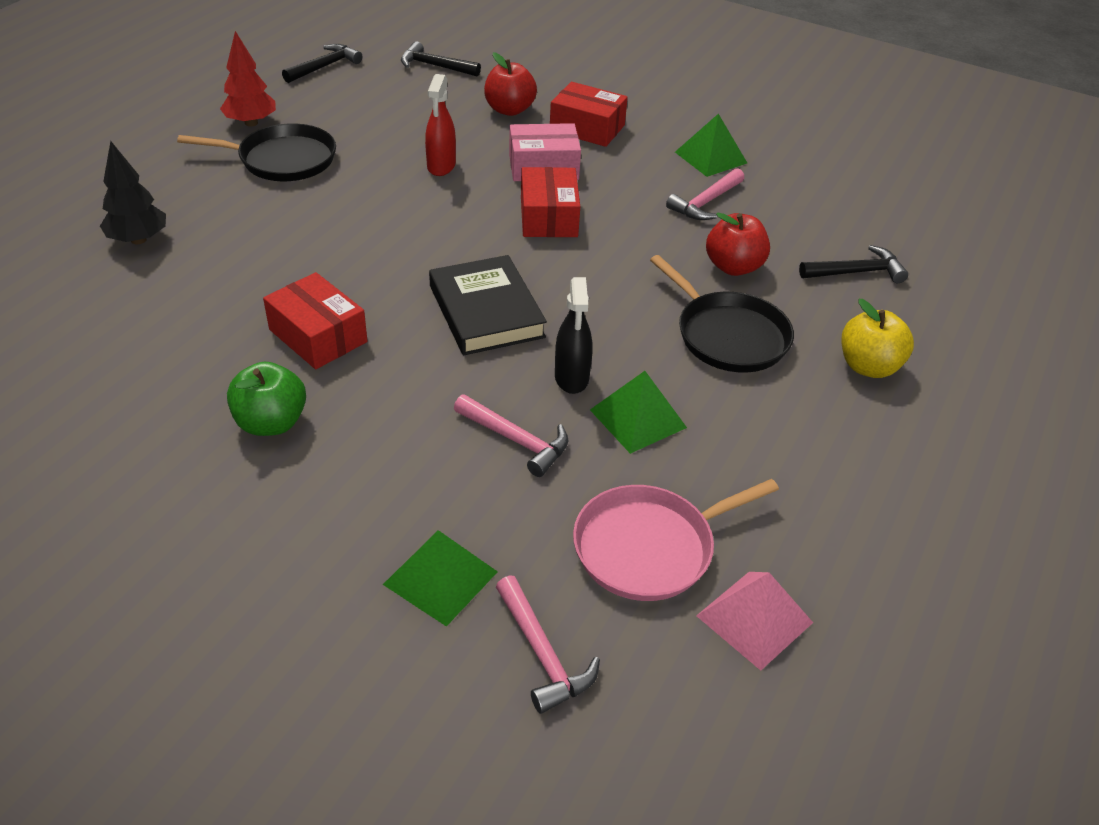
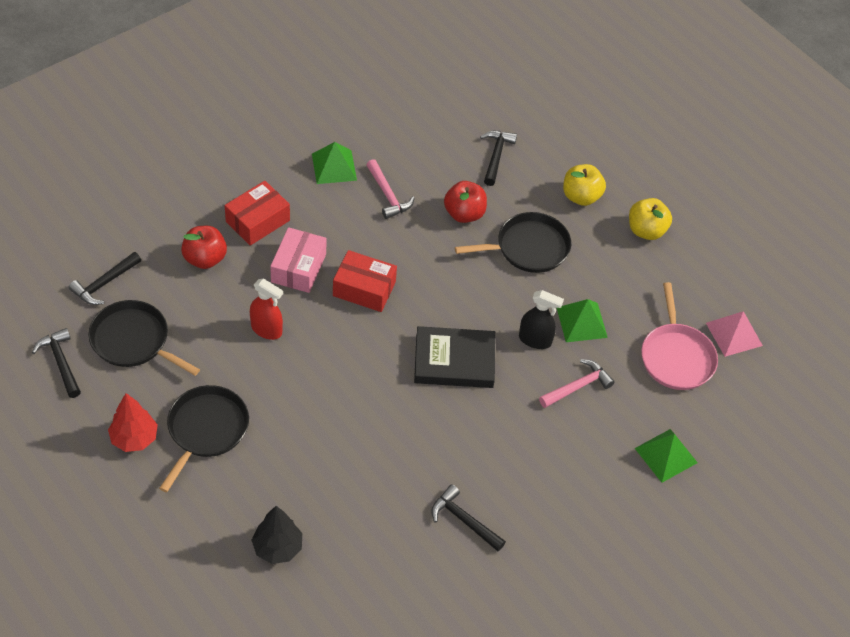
camera: 70 degrees left, 10 degrees up
green apple [227,362,306,436] -> none
red box [263,272,367,369] -> none
pink hammer [496,575,600,714] -> none
none -> black pan [88,300,200,376]
none -> black hammer [431,484,506,551]
none -> yellow apple [629,198,672,240]

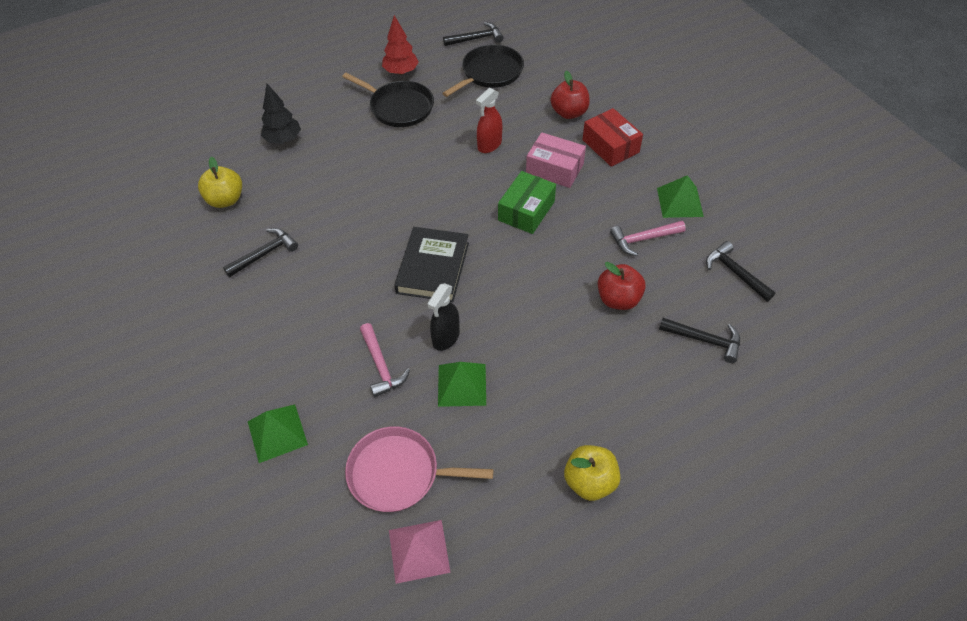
camera: 105 degrees right, 0 degrees up
black hammer [68,252,141,305] -> black hammer moved to [706,241,775,301]
red box [333,250,397,312] -> green box [498,171,556,234]
black pan [455,212,571,273] -> none
yellow apple [563,164,606,206] -> yellow apple moved to [198,157,242,208]

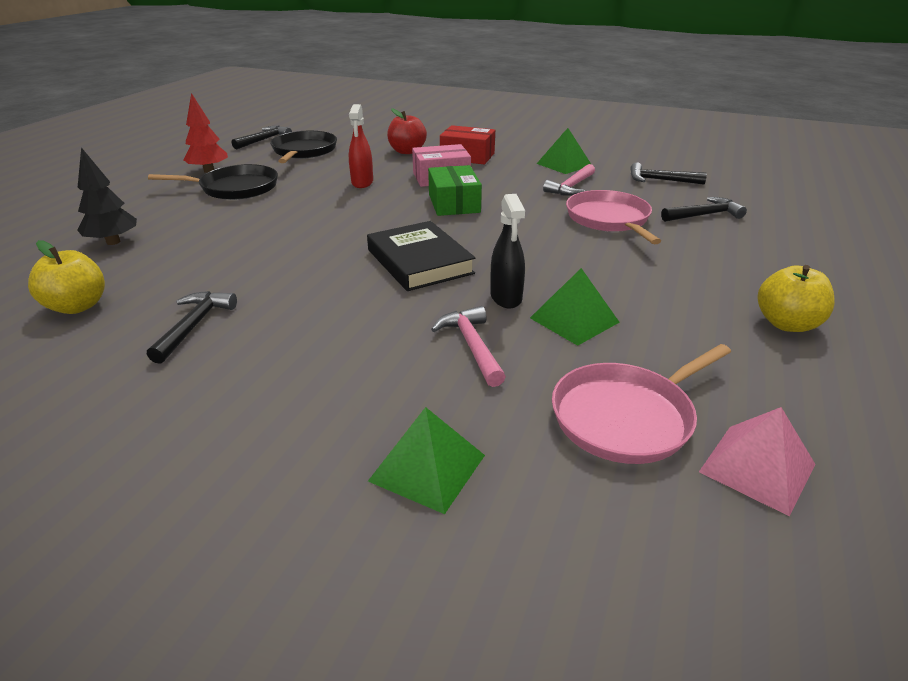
camera: 40 degrees left, 20 degrees down
pink hammer [360,323,410,397] -> pink hammer turned 135 degrees counterclockwise [431,306,506,387]
red apple [598,262,646,310] -> pink pan [566,190,661,244]

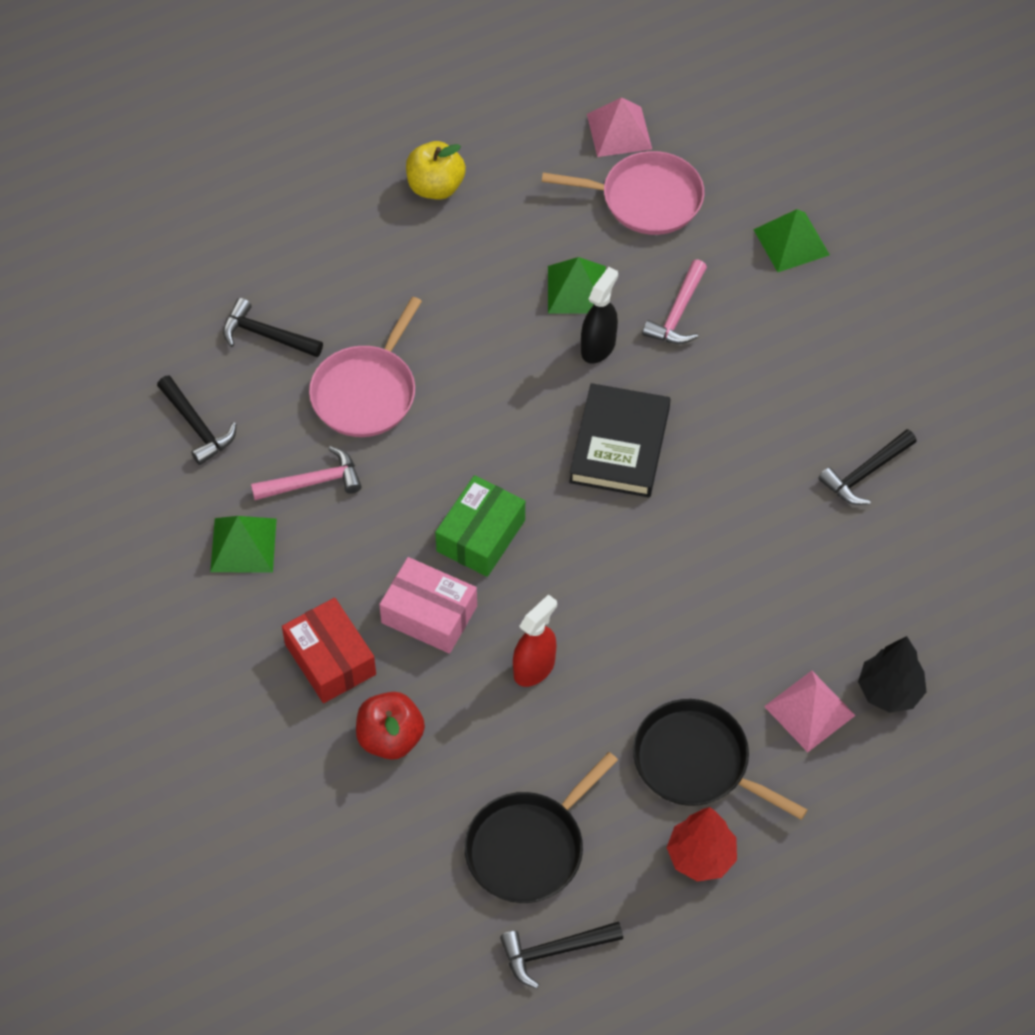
camera: 140 degrees left, 25 degrees up
yellow apple [28,240,105,314] -> none
none -> pink pyramid [764,671,856,752]

